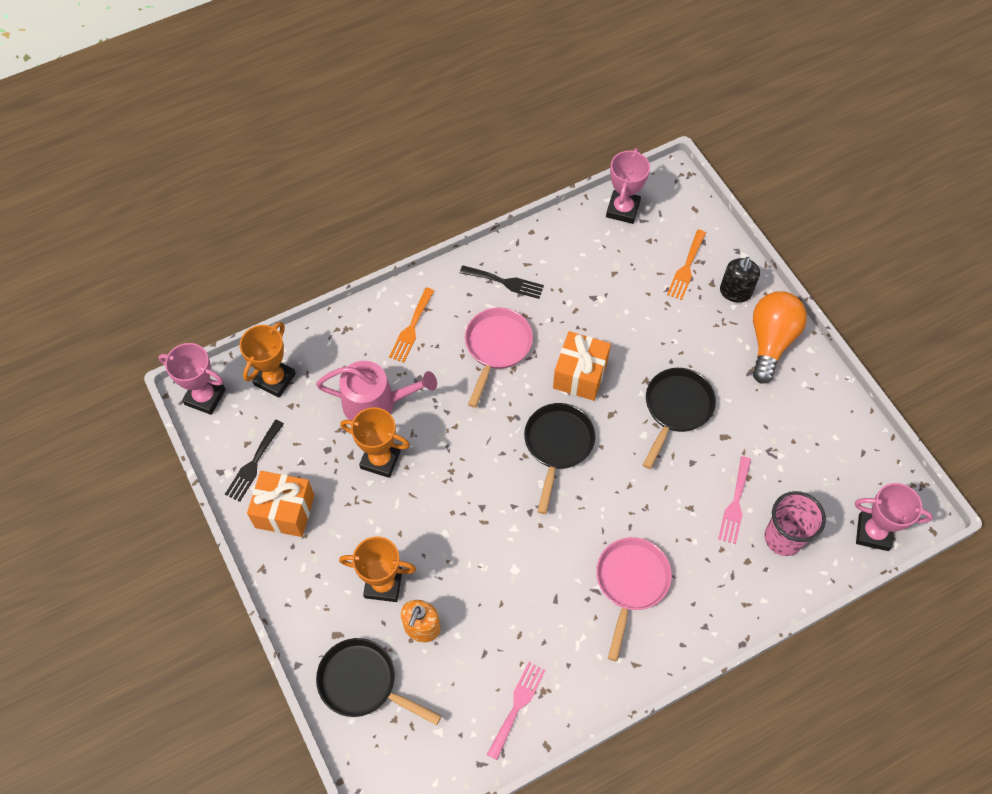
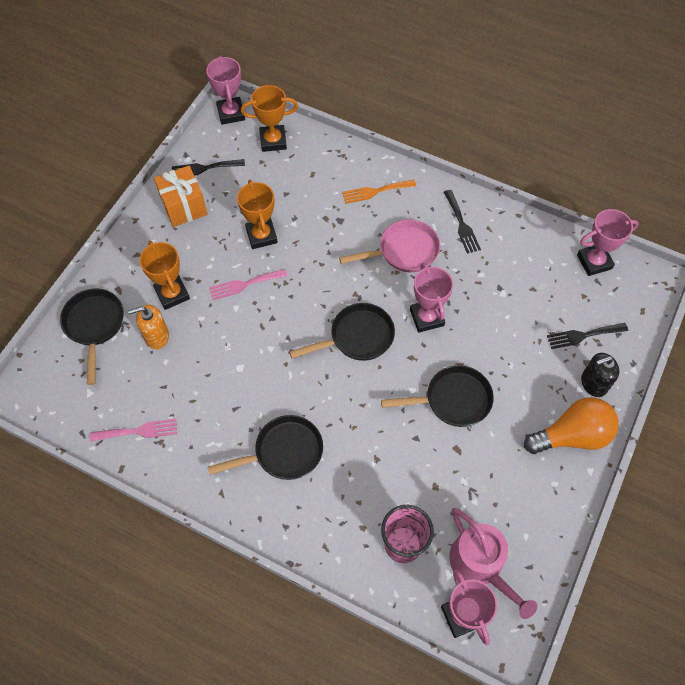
camera: 55 degrees right, 0 degrees up
pink watering can [316,361,437,420] -> pink watering can moved to [449,508,537,619]
orange gift [553,331,611,401] -> pink trophy [410,263,453,333]
pink pan [596,537,672,661] -> black pan [208,415,323,480]
orange fork [667,229,706,300] -> black fork [547,323,628,349]
pink fork [718,456,751,544] -> pink fork moved to [209,269,287,300]

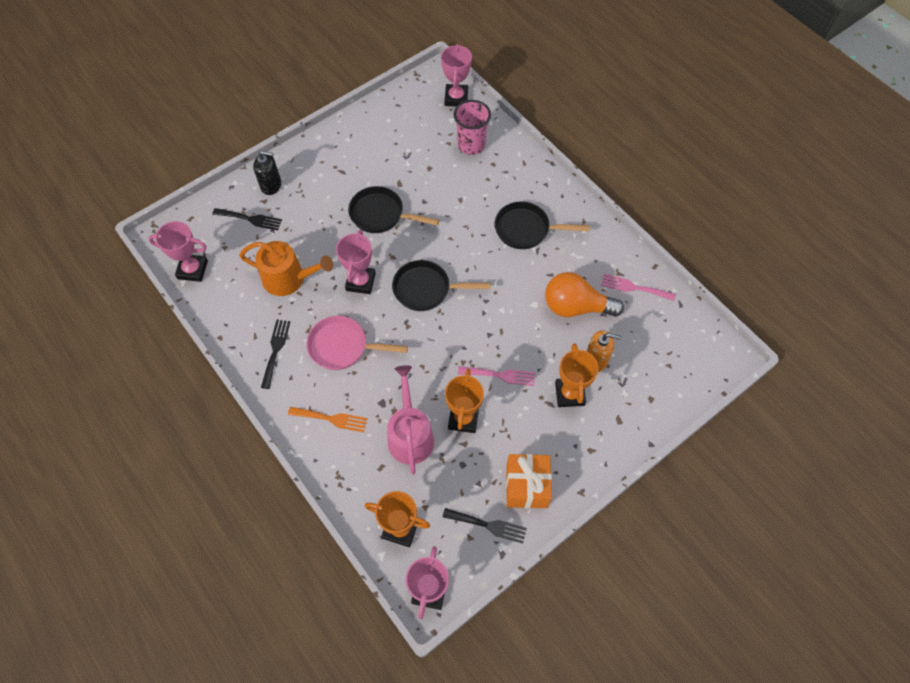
camera: 155 degrees left, 0 degrees up
black pan [60,288,124,385] -> none
pink watering can [449,508,537,619] -> pink watering can moved to [387,365,434,475]
orange light bulb [524,397,618,454] -> orange light bulb moved to [545,272,624,317]
none -> orange watering can [239,241,333,296]

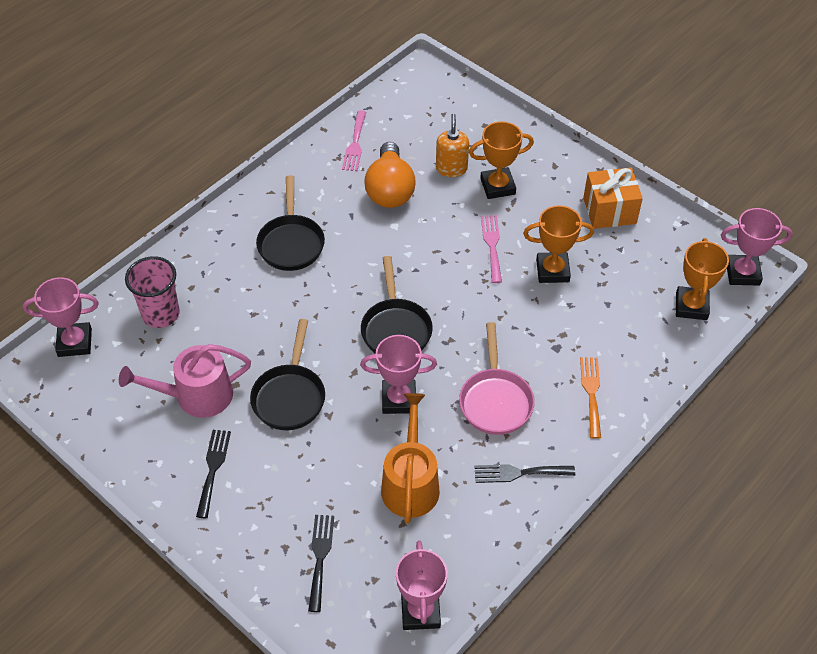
camera: 100 degrees left, 10 degrees down
black soap dispenser [253,151,281,195] -> none
pink watering can [387,365,434,475] -> pink watering can moved to [119,344,251,418]
black fork [443,508,527,544] -> black fork moved to [196,430,231,518]

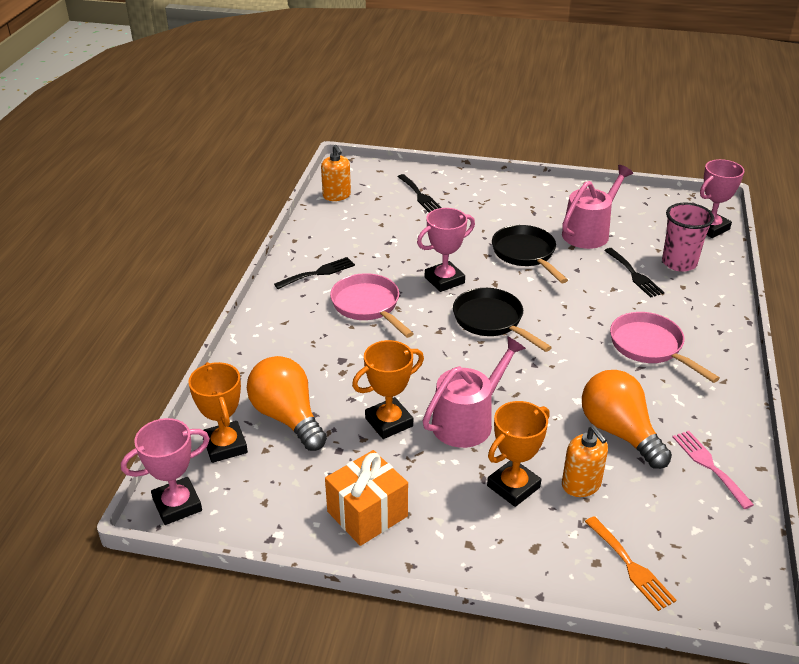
camera: 150 degrees right, 15 degrees down
black fork [196,430,231,518] -> black fork moved to [604,248,664,298]
black pan [256,175,325,271] -> pink pan [610,312,720,383]
orange watering can [381,393,440,524] -> none
pink trophy [396,540,448,630] -> orange soap dispenser [321,145,351,201]
pink fork [481,215,502,283] -> pink watering can [423,336,526,448]
orange fork [580,357,601,439] -> orange fork moved to [585,516,677,611]
none -> orange light bulb [247,356,327,451]

